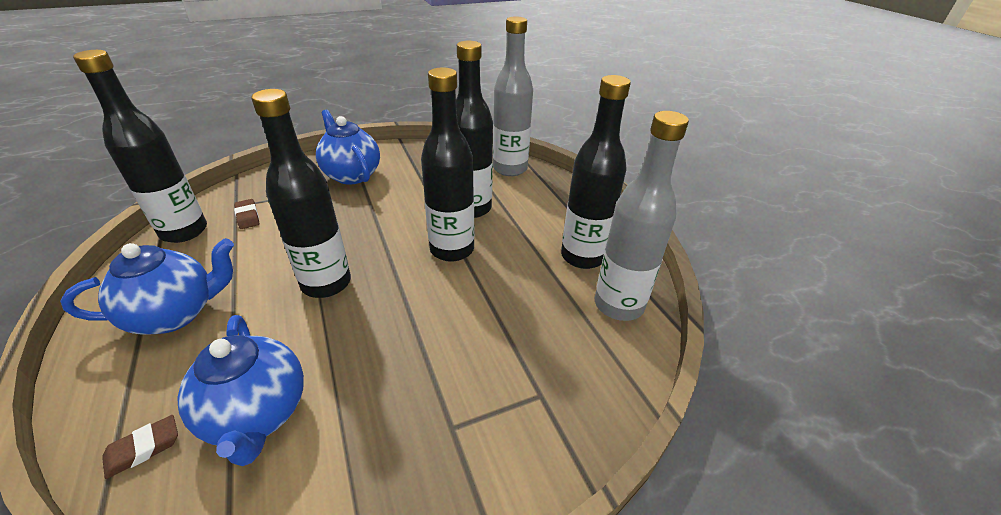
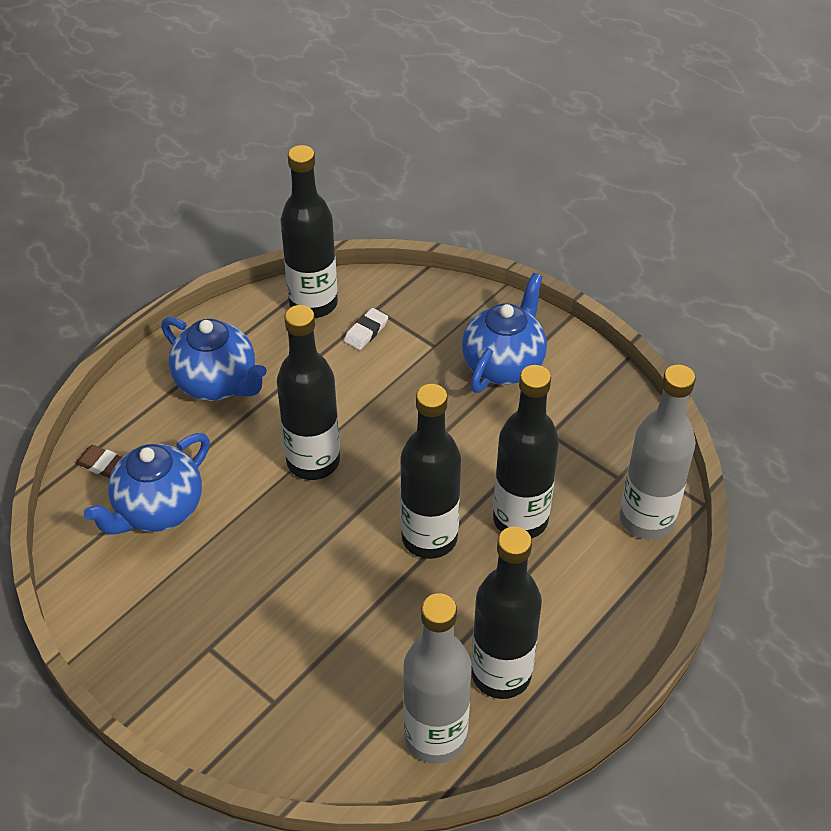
camera: 65 degrees right, 10 degrees up
brown eraser [234,199,259,229] -> white eraser [344,308,388,350]

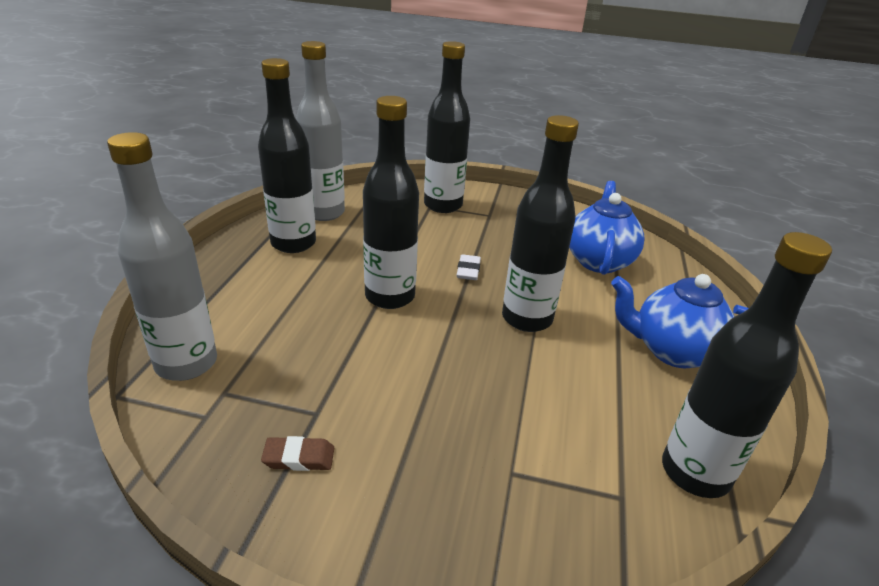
camera: 150 degrees right, 15 degrees down
brown eraser [76,445,122,478] -> brown eraser moved to [261,436,334,471]
white eraser [344,308,388,350] -> white eraser moved to [457,254,481,280]
blue teapot [462,273,547,393] -> none
black bottle [493,365,559,538] -> black bottle moved to [424,41,470,213]

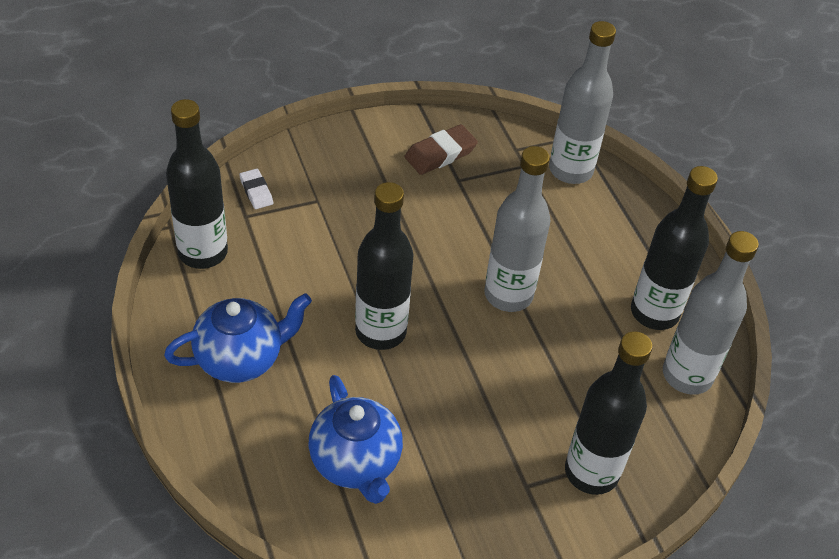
camera: 145 degrees right, 15 degrees up
brown eraser [261,436,334,471] -> brown eraser [405,124,478,175], size x1.59
black bottle [363,96,419,309] -> grey bottle [484,146,551,312]
white eraser [457,254,481,280] -> white eraser moved to [239,169,273,209]

